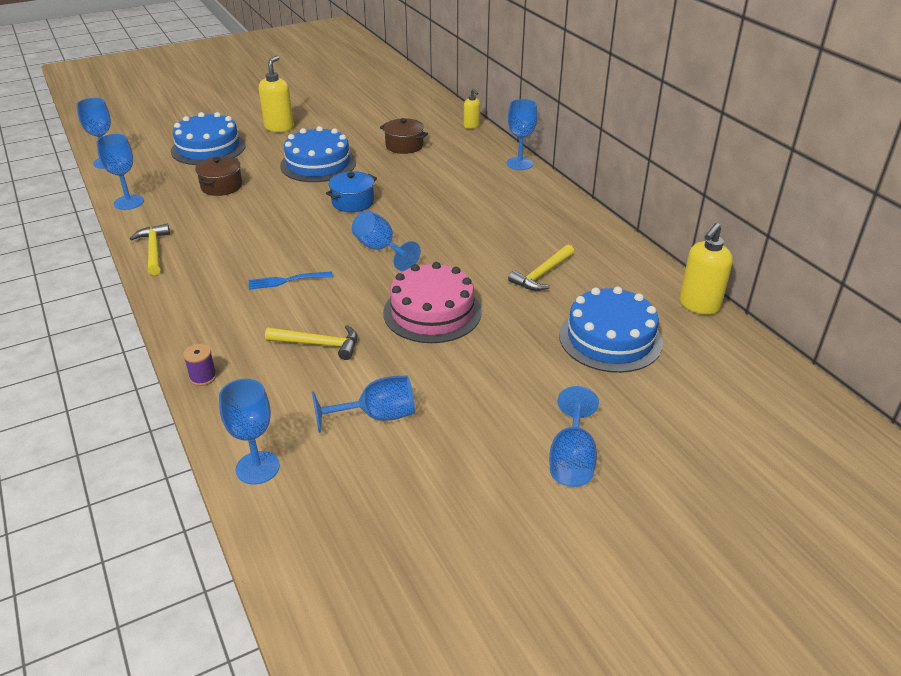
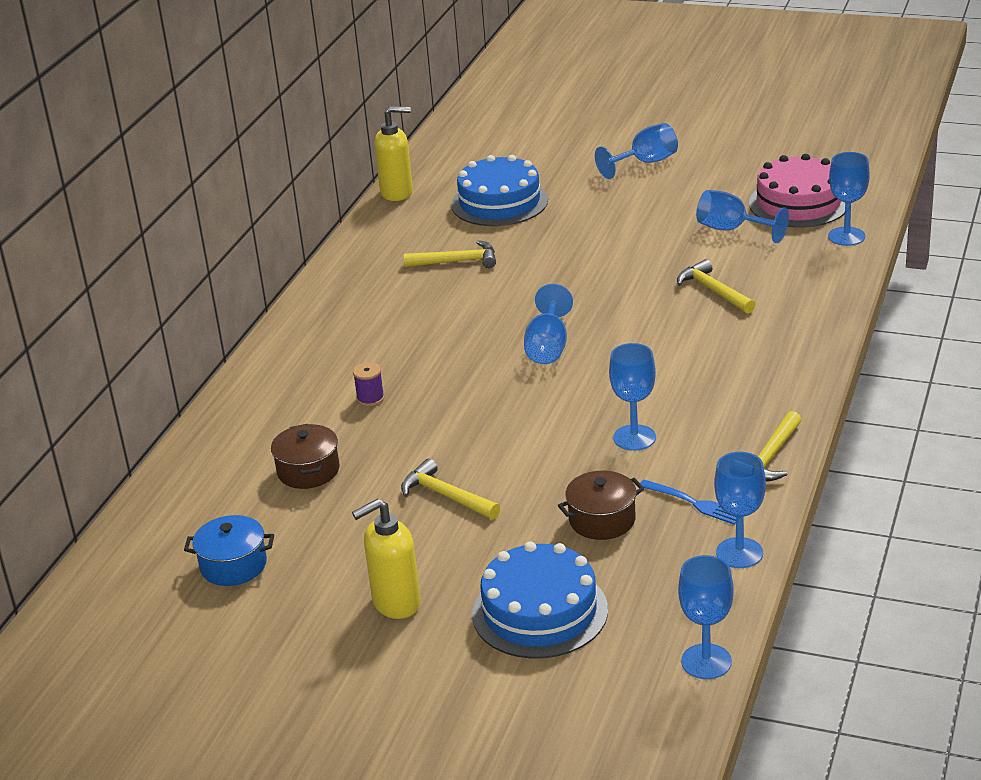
camera: 130 degrees left, 5 degrees down
purple spool [183,344,217,386] -> purple spool moved to [353,362,384,406]
blue fork [249,272,333,290] -> blue fork moved to [640,480,736,525]
blue cake [280,126,356,182] -> yellow hammer [401,459,500,519]
blue pot [326,171,377,212] -> blue pot moved to [184,515,274,586]
pink cake [383,262,482,343] -> pink cake moved to [749,154,845,228]
yellow soap dispenser [464,88,480,129] -> none
blue goblet [507,99,537,170] -> blue goblet moved to [609,343,656,451]

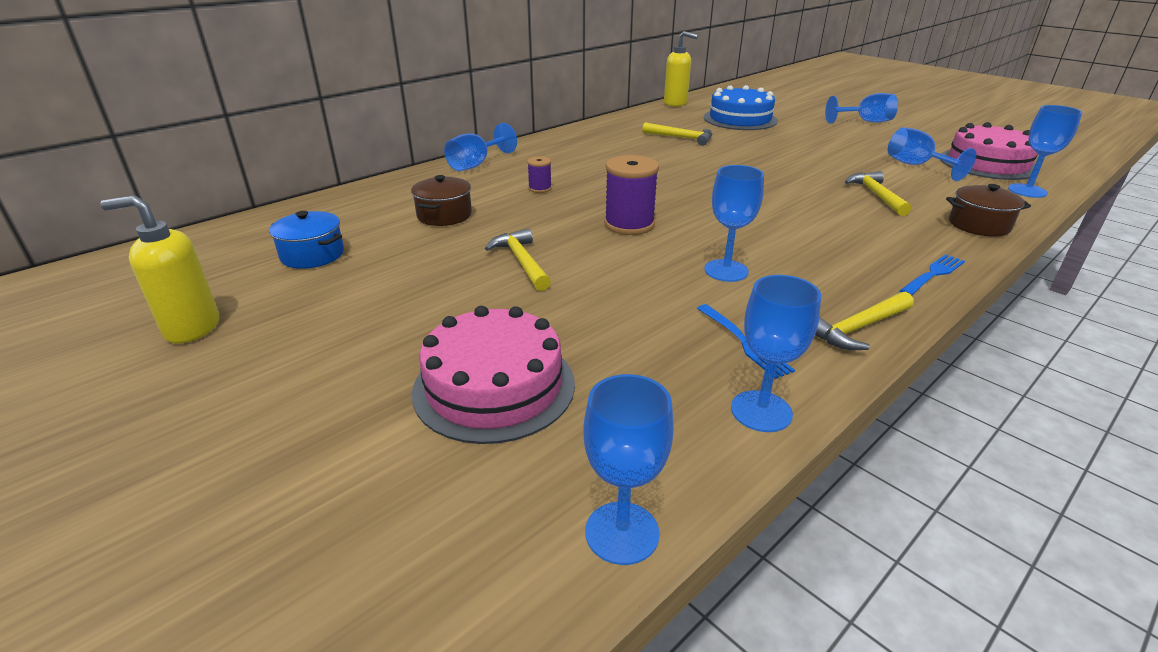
camera: 25 degrees right, 0 degrees up
yellow soap dispenser [352,499,421,619] -> yellow soap dispenser moved to [100,195,219,344]
blue cake [472,541,608,659] -> pink cake [412,306,575,444]
blue goblet [524,284,573,364] -> blue goblet moved to [444,123,517,171]
brown pot [558,471,644,540] -> brown pot moved to [946,184,1031,237]
none -> purple spool [604,155,659,235]
none -> blue fork [899,254,965,296]

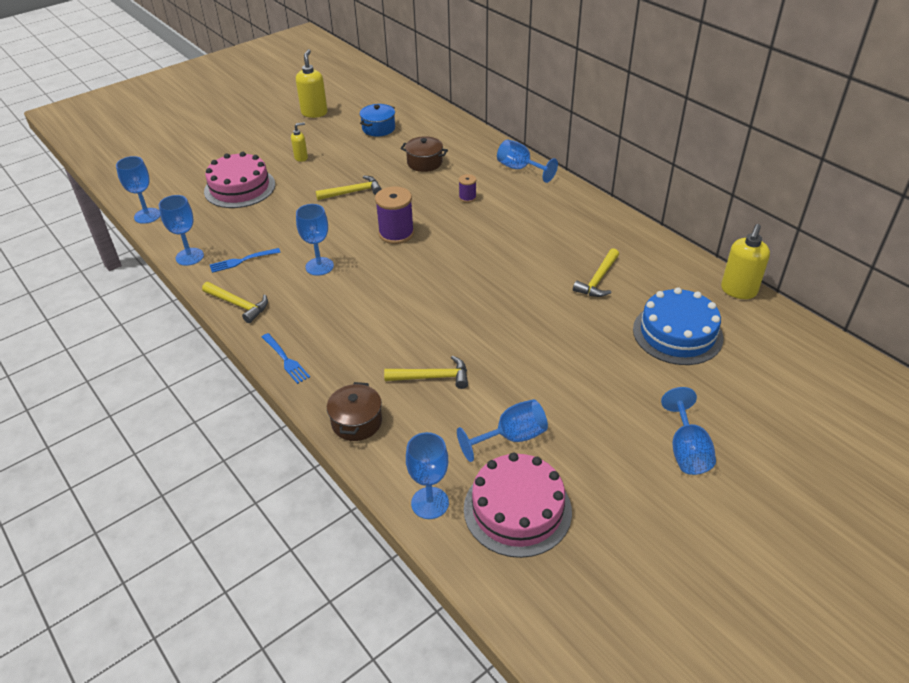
camera: 95 degrees right, 10 degrees up
yellow hammer [815,292,914,350] -> yellow hammer turned 150 degrees clockwise [202,282,268,323]
none -> yellow soap dispenser [291,122,308,162]

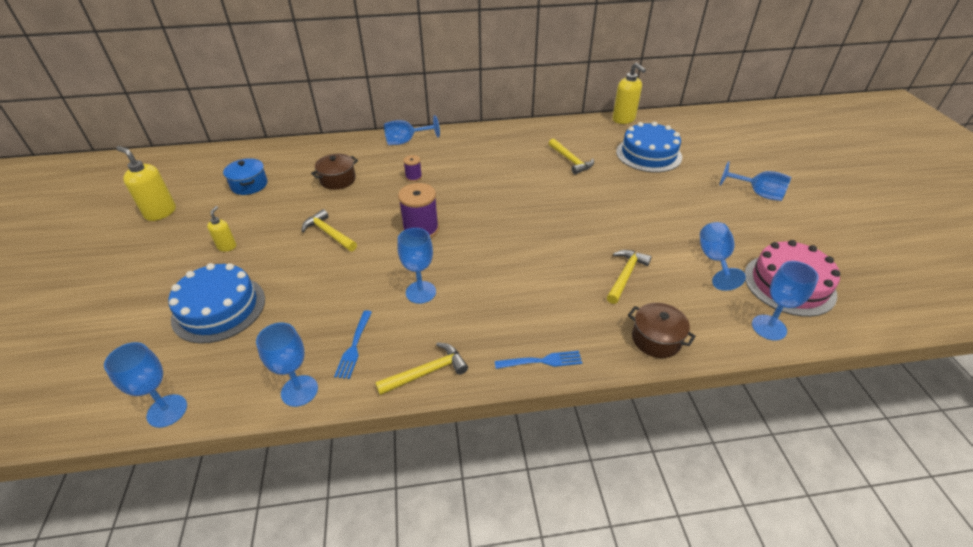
camera: 60 degrees left, 0 degrees up
pink cake [204,152,275,208] -> blue cake [168,263,265,344]
yellow hammer [316,176,382,200] -> yellow hammer turned 60 degrees counterclockwise [302,209,357,251]

